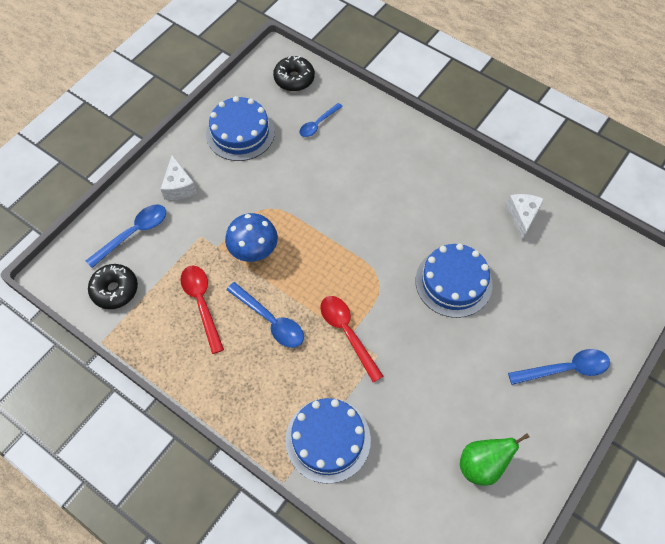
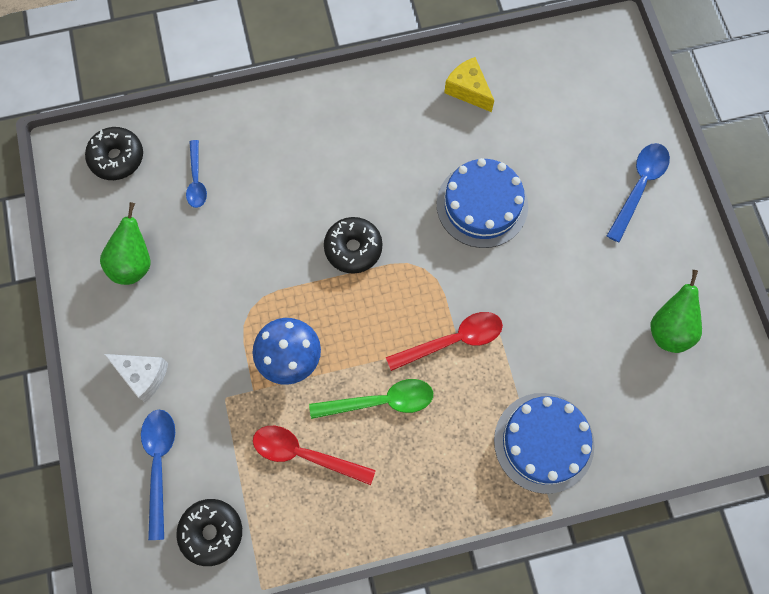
camera: 50 degrees left, 10 degrees up
blue cake [206,96,275,161] -> green pear [100,202,151,285]
blue spoon [226,282,304,348] -> green spoon [309,379,433,419]
red spoon [320,296,384,382] -> red spoon turned 150 degrees clockwise [386,312,503,371]
white cheese [506,194,544,240] -> yellow cheese [444,57,494,112]
none -> black donut [324,217,382,274]

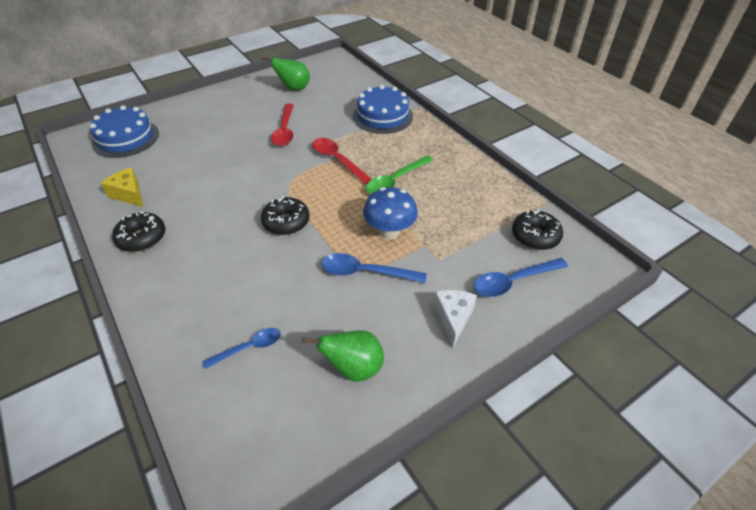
camera: 110 degrees left, 25 degrees down
black donut [85,127,143,180] -> black donut moved to [112,212,165,252]
red spoon [253,426,376,485] -> red spoon moved to [271,104,294,146]
green spoon [309,379,433,419] -> green spoon turned 105 degrees counterclockwise [366,155,434,194]
blue cake [437,158,528,248] -> blue cake moved to [90,105,159,158]
yellow cheese [444,57,494,112] -> yellow cheese turned 105 degrees clockwise [101,168,143,207]
blue spoon [607,143,670,243] -> blue spoon moved to [322,253,427,283]

